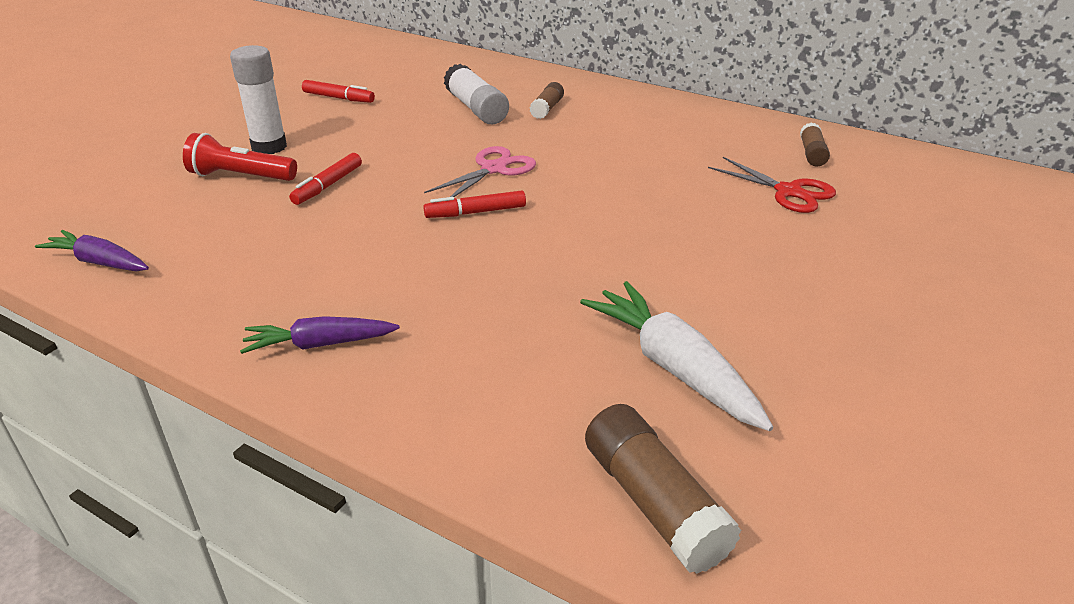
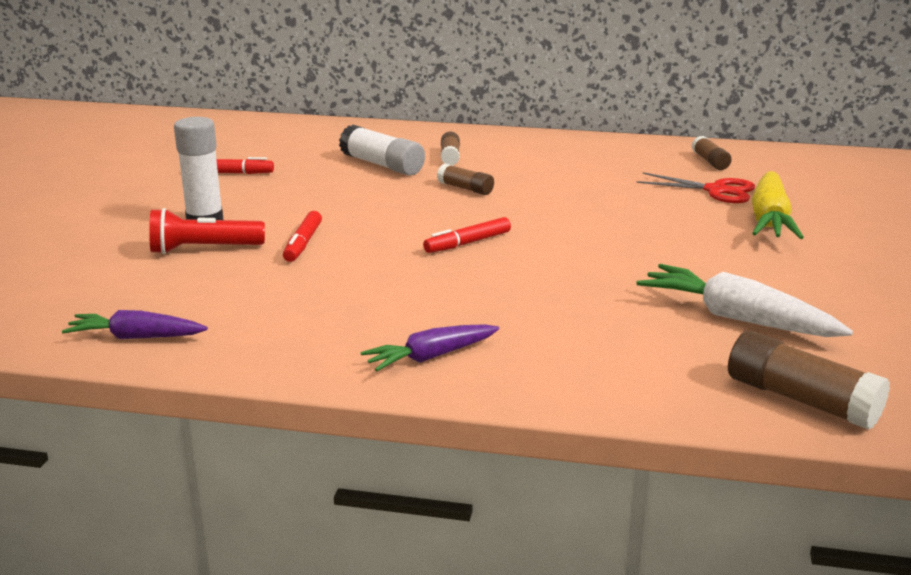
camera: 20 degrees left, 10 degrees down
pink scissors [424,146,536,197] -> none
none -> brown glue stick [437,163,494,195]
none -> yellow carrot [751,171,804,239]

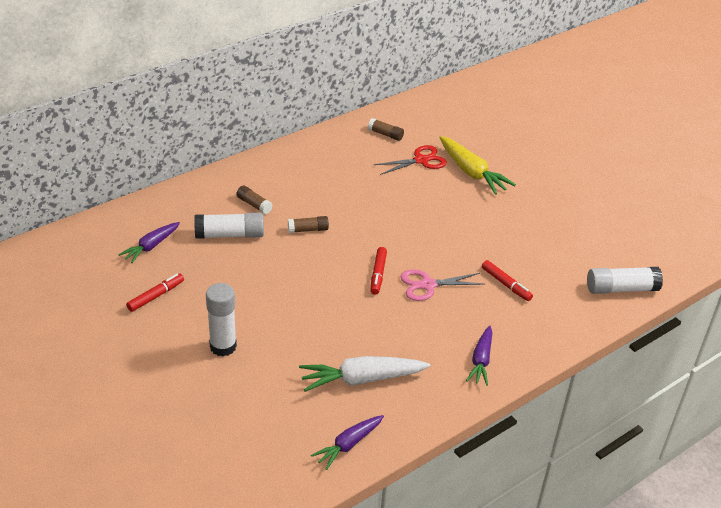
camera: 50 degrees left, 15 degrees up
red flashlight [149,208,265,254] -> none
red marker [283,211,322,262] -> red marker moved to [482,260,533,301]
white carrot [637,264,853,337] -> white carrot moved to [299,356,430,392]
brown glue stick [728,331,890,430] -> white glue stick [587,267,663,294]
none -> purple carrot [118,222,180,263]
none -> pink scissors [400,269,485,301]

